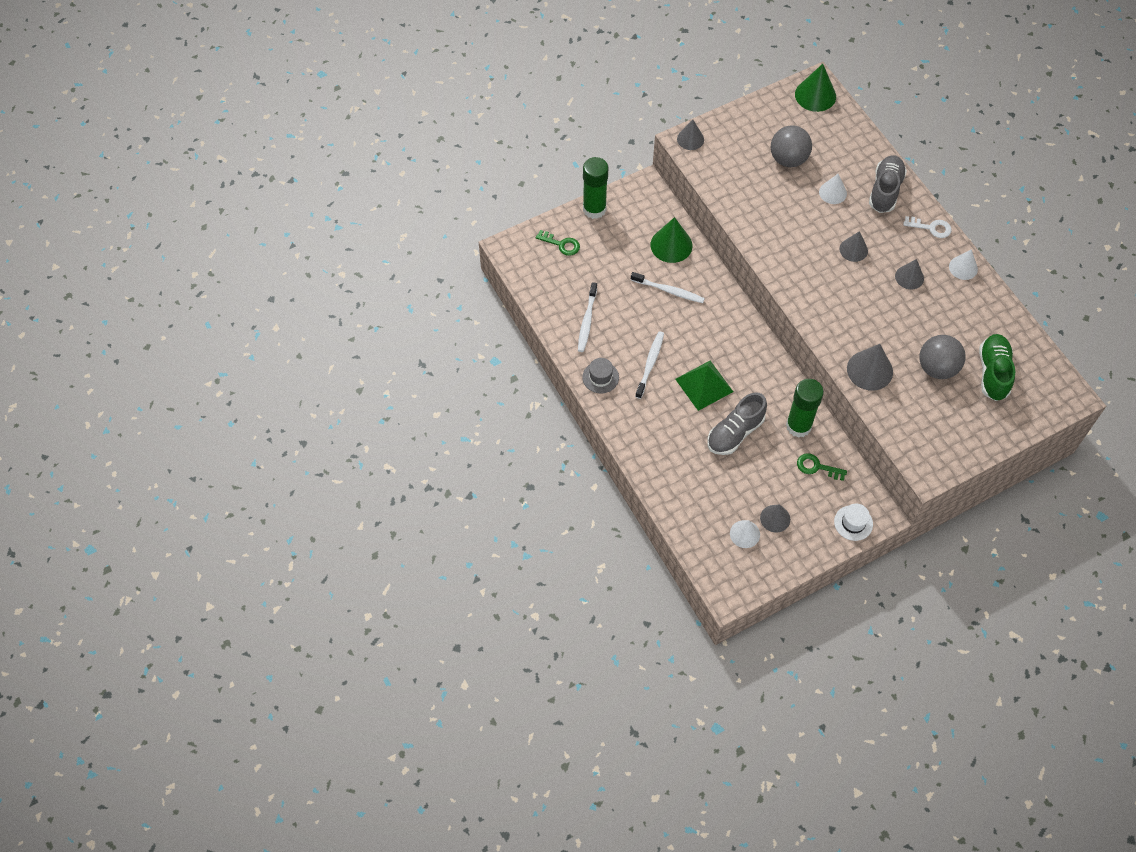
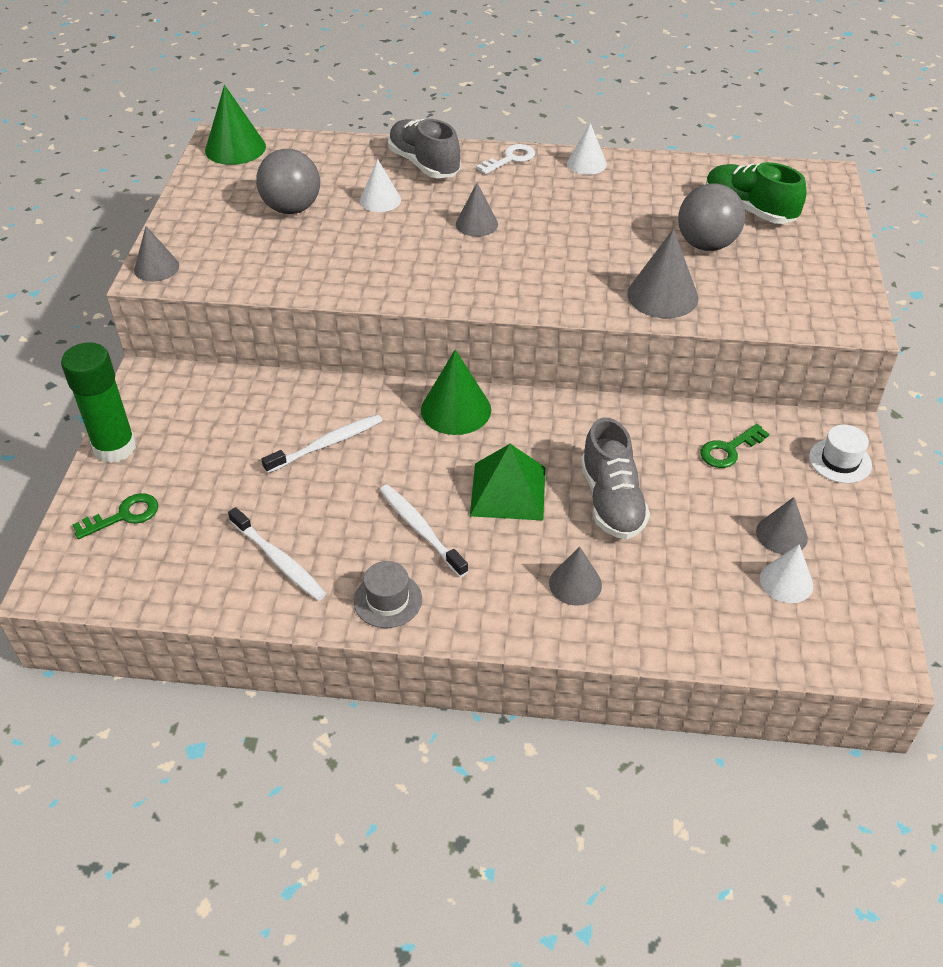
camera: 55 degrees left, 15 degrees down
green cone [650,217,693,263] -> green cone moved to [421,349,491,435]
green glue stick [786,379,824,438] -> none
grey cone [895,259,924,289] -> grey cone moved to [549,547,602,606]

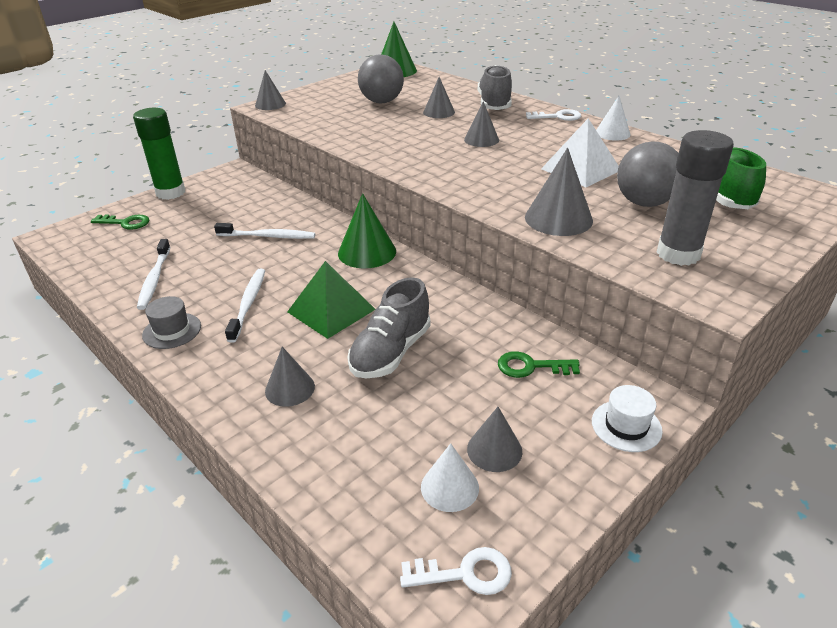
camera: 40 degrees right, 10 degrees down
white cone [360,159,401,212] -> grey cone [423,77,455,118]
none -> white key [400,547,512,595]
none -> white pyramid [541,118,619,187]
none -> grey glue stick [656,130,734,266]

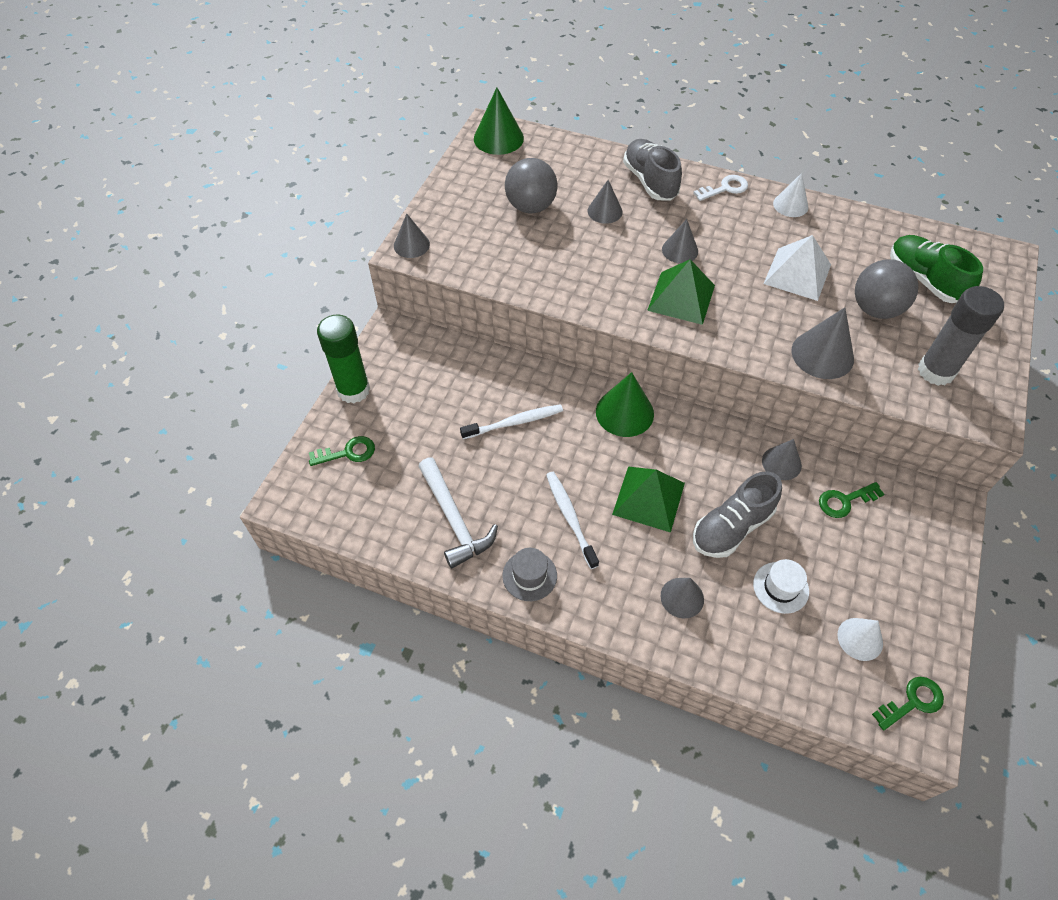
camera: 25 degrees left, 20 degrees up
white toothbrush [137,239,171,310] -> white hammer [418,458,498,569]
grey shoe [347,277,431,378] -> grey shoe turned 45 degrees clockwise [693,471,782,558]
white key [400,547,512,595] -> green key [872,677,944,730]
grey cone [467,407,522,472] -> grey cone moved to [762,439,802,480]
white hat [592,385,663,452] -> white hat moved to [753,559,809,614]
none -> green pyramid [647,259,715,325]

